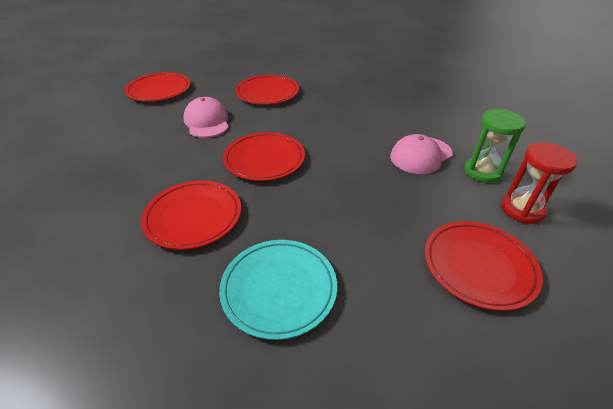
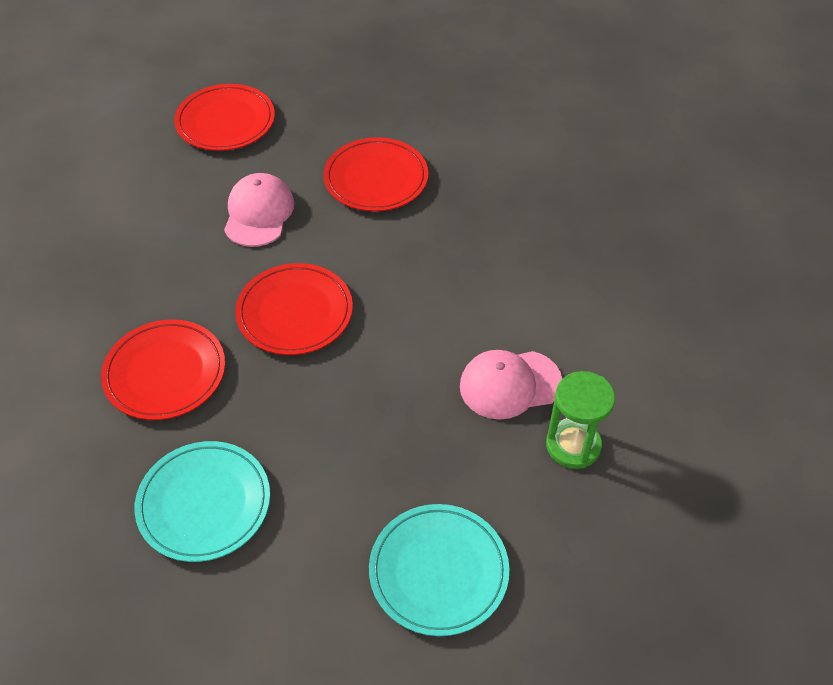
camera: 25 degrees right, 10 degrees up
red plate [425,221,543,311] -> turquoise plate [369,504,509,636]
red hourglass [501,142,578,224] -> none

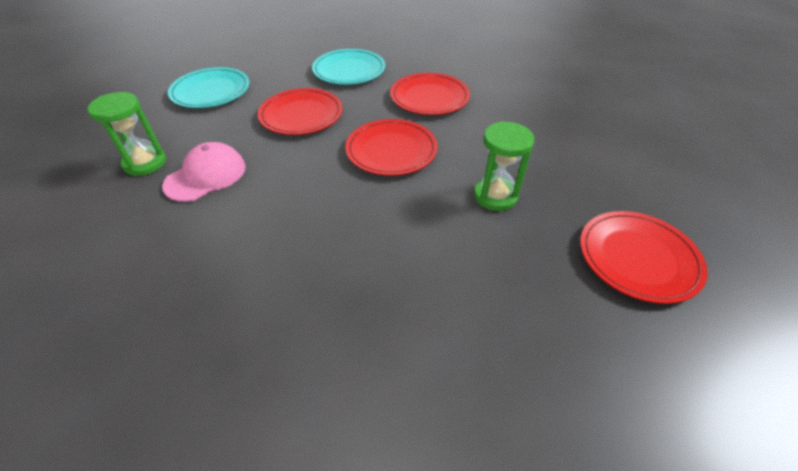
camera: 145 degrees right, 5 degrees down
pink cap [224,173,295,247] -> green hourglass [474,121,534,211]
red plate [324,137,428,212] -> red plate moved to [258,88,343,135]

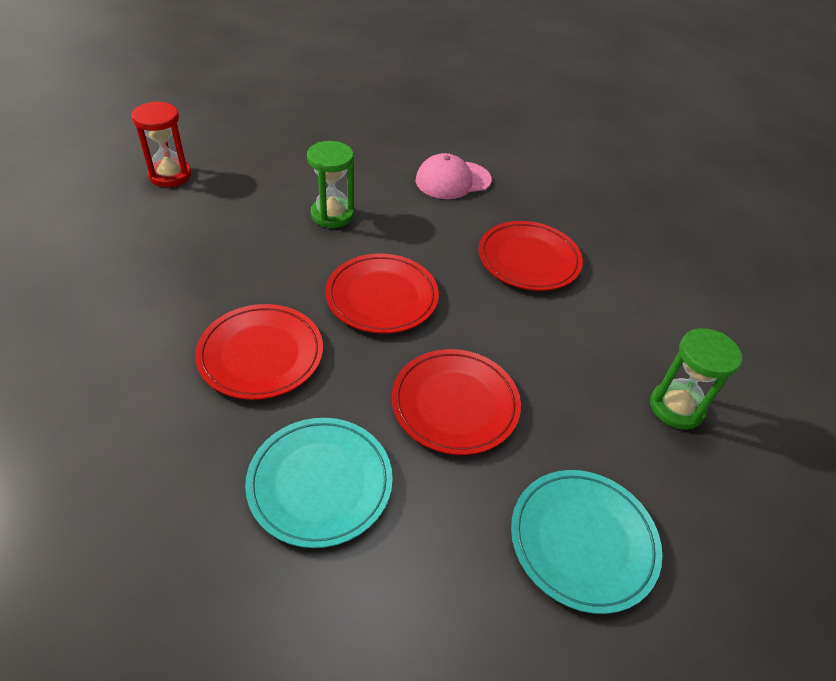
camera: 155 degrees left, 0 degrees up
pink cap [162,142,246,202] -> pink cap moved to [416,153,491,199]
red plate [580,211,708,304] -> red plate moved to [479,221,583,291]
none -> red hourglass [131,101,192,187]

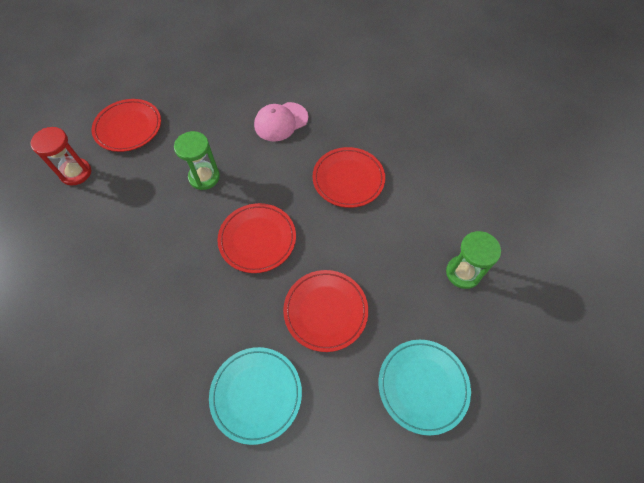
camera: 10 degrees left, 15 degrees up
red plate [195,304,323,400] -> red plate moved to [92,99,161,152]

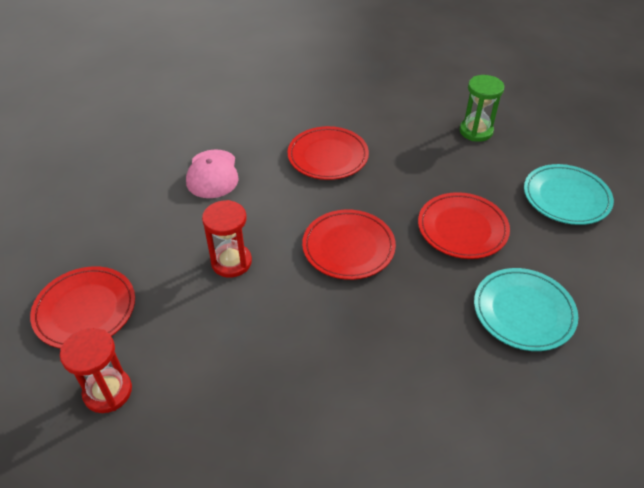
camera: 60 degrees left, 15 degrees down
green hourglass [174,131,220,190] -> red hourglass [202,200,252,278]

